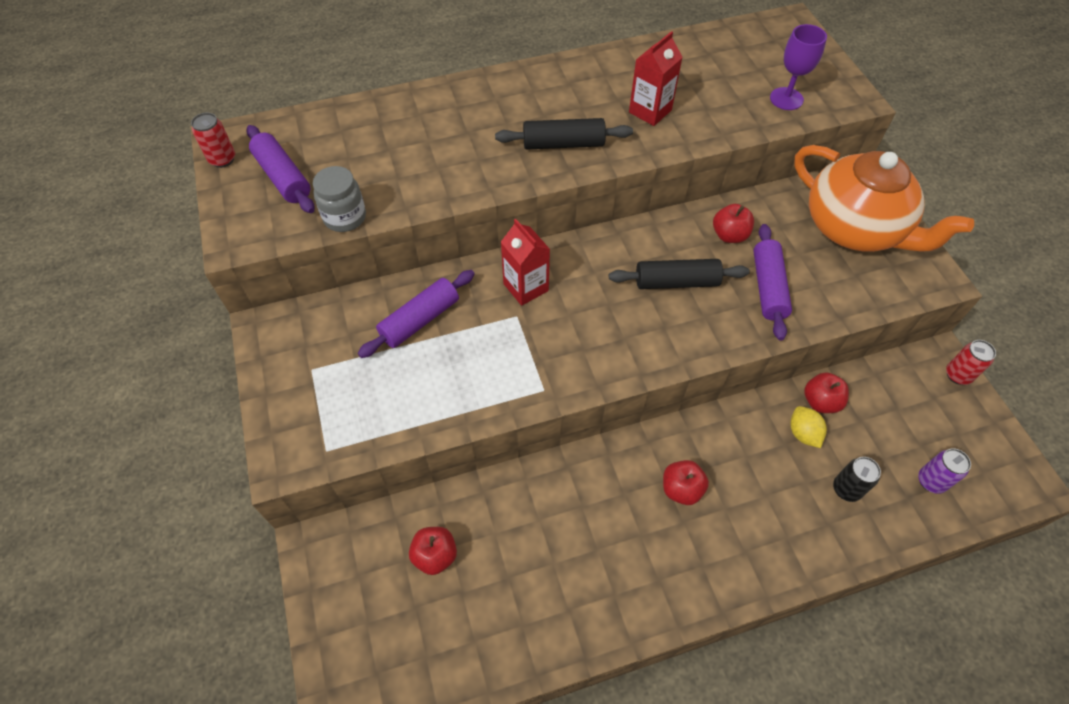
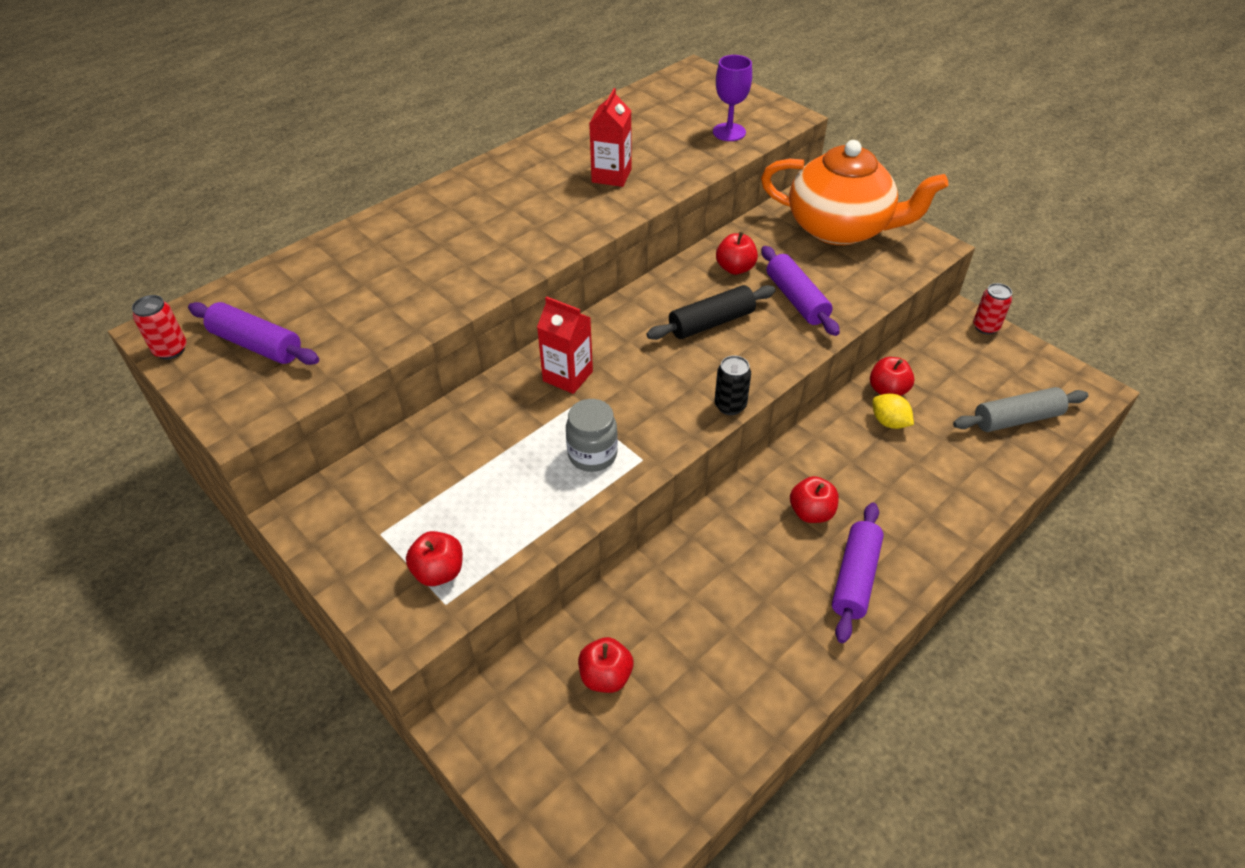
camera: 25 degrees left, 10 degrees down
grey jar [313,166,366,232] -> grey jar moved to [566,399,618,472]
purple rolling pin [358,270,475,358] -> purple rolling pin moved to [832,502,884,643]
black rolling pin [495,118,633,150] -> none
black can [833,457,881,502] -> black can moved to [715,355,751,415]
purple can [918,448,971,494] -> grey rolling pin [953,387,1088,432]
none -> red apple [406,531,463,586]

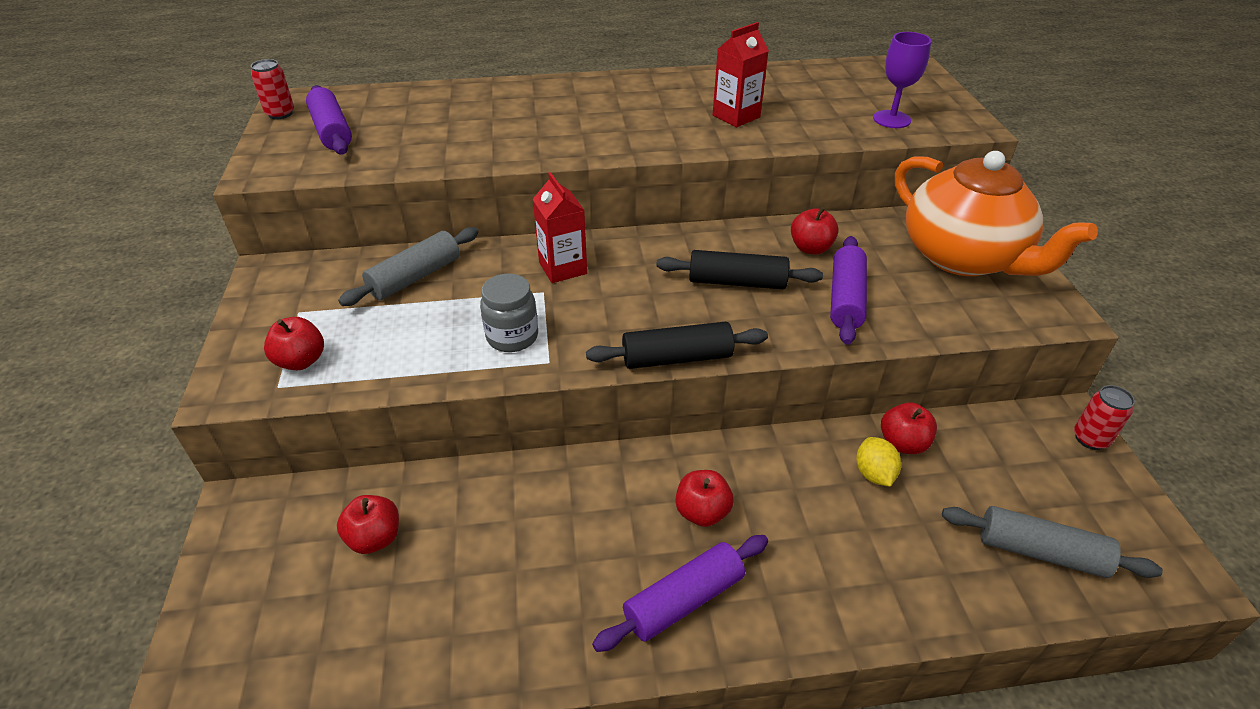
camera: 35 degrees right, 5 degrees down
black can [715,355,751,415] -> black rolling pin [586,322,768,369]
none -> grey rolling pin [338,227,479,306]

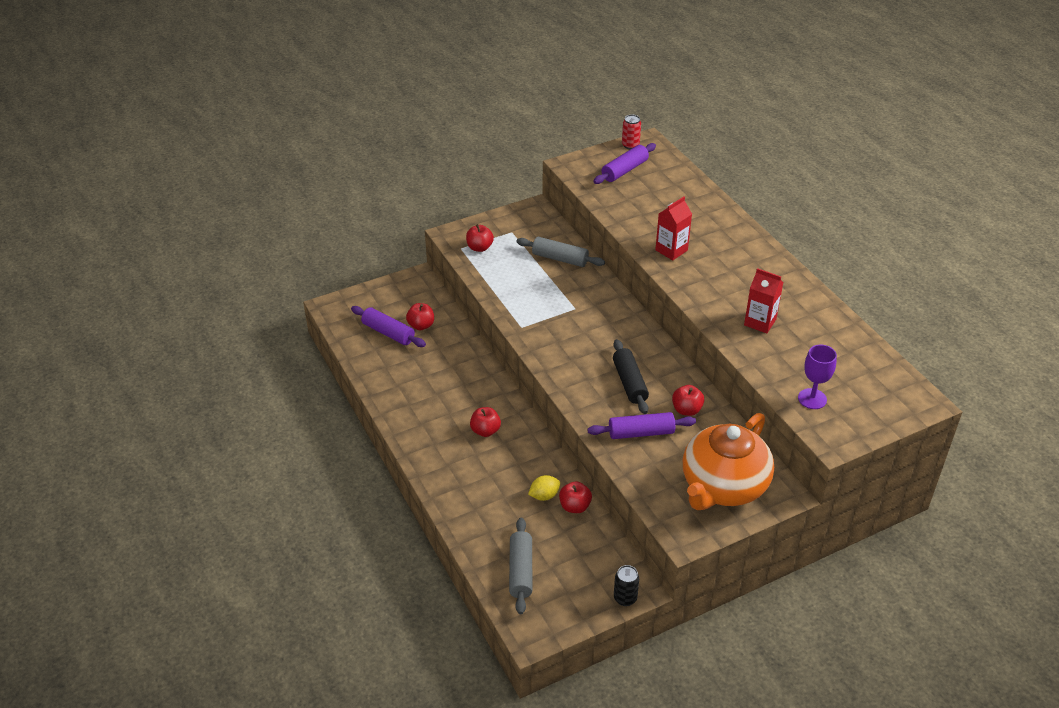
camera: 70 degrees right, 0 degrees up
grey jar [480,274,538,352] -> none
red carton [533,172,587,283] -> red carton moved to [655,197,692,260]
black rolling pin [586,322,768,369] -> none
purple rolling pin [592,535,768,652] -> purple rolling pin moved to [351,306,426,347]
red can [1074,385,1135,450] -> black can [614,565,639,606]

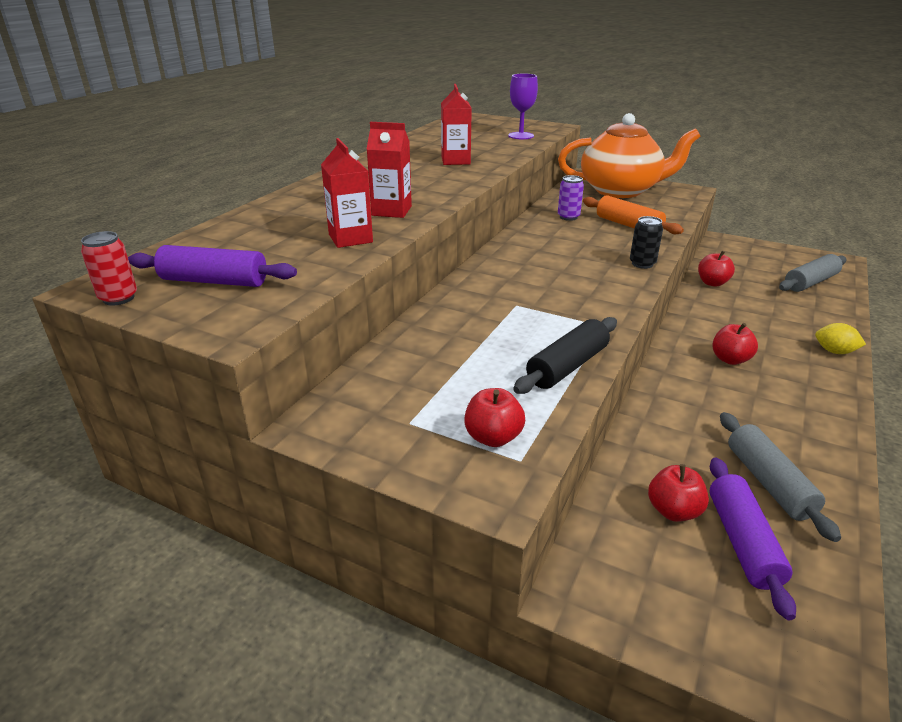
camera: 125 degrees left, 10 degrees down
grey rolling pin [516,237,605,267] -> grey rolling pin moved to [720,412,841,542]
yellow lemon [528,475,560,501] -> yellow lemon moved to [815,323,866,354]
purple rolling pin [588,412,696,439] -> orange rolling pin [583,195,684,234]
black rolling pin [613,339,649,414] -> black rolling pin moved to [513,317,617,394]
black can [614,565,639,606] -> black can moved to [630,216,663,269]
red apple [672,385,704,416] -> purple can [558,175,584,221]
none -> red carton [321,138,373,248]

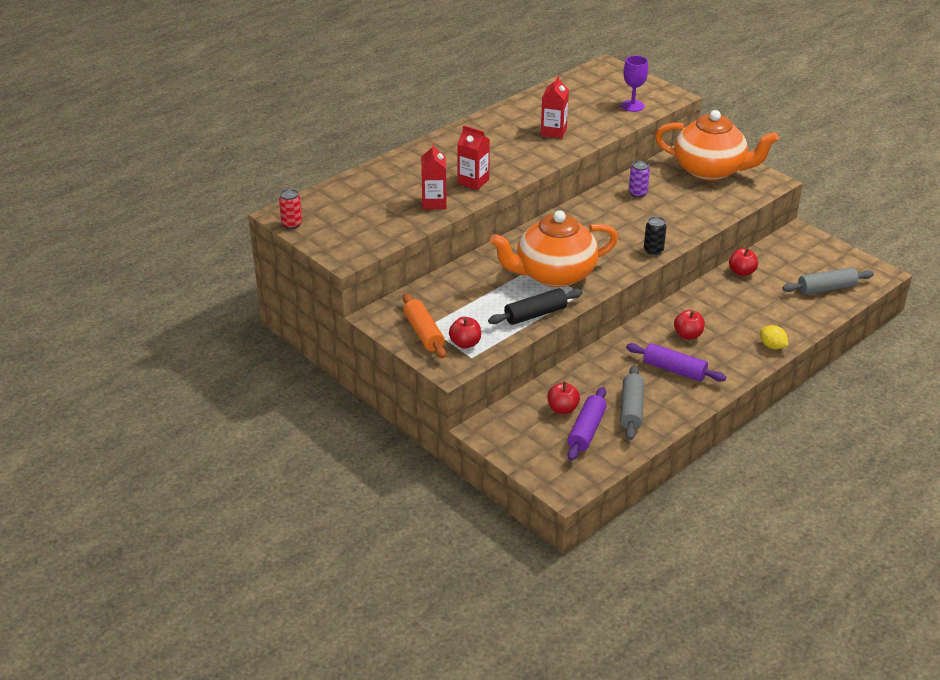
camera: 20 degrees right, 5 degrees up
purple rolling pin [128,245,297,287] -> purple rolling pin moved to [626,343,726,382]
orange rolling pin [583,195,684,234] -> orange rolling pin moved to [403,293,446,358]
none -> orange teapot [490,210,618,287]

